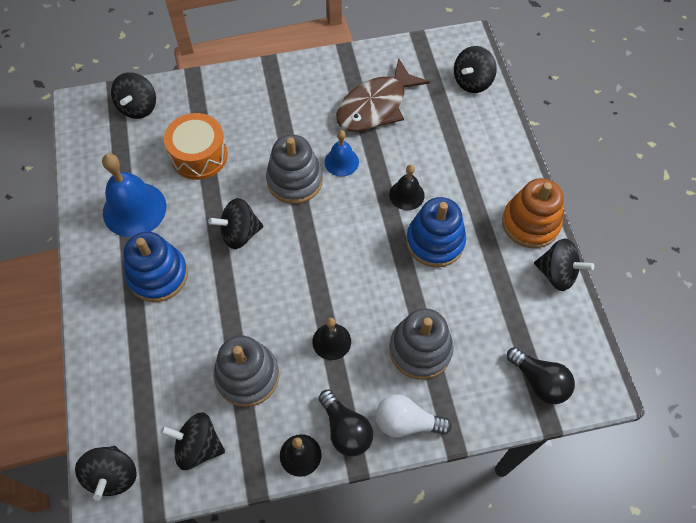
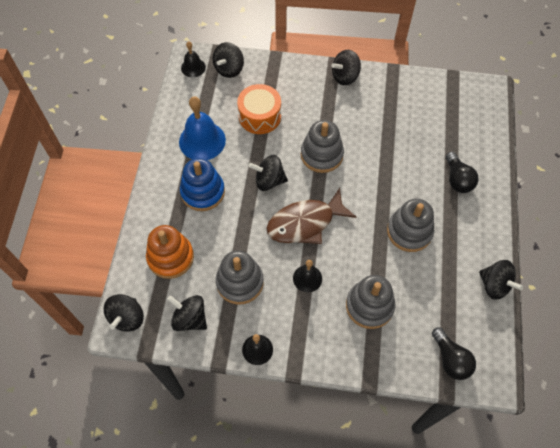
camera: 20 degrees right, 0 degrees up
black light bulb [319,390,373,456] -> black light bulb moved to [446,152,479,193]
blue bell [325,130,359,177] -> none
brown fish [336,59,430,132] -> brown fish moved to [267,188,356,244]
white light bulb [376,394,452,438] -> none
black bell [389,165,425,210] -> black bell moved to [181,41,206,77]
blue stacking toy [406,197,466,268] -> grey stacking toy [387,199,434,252]
black spinning top [454,46,497,93] -> black spinning top moved to [331,50,361,85]
orange stacking toy [502,178,564,248] -> orange stacking toy moved to [146,225,194,279]

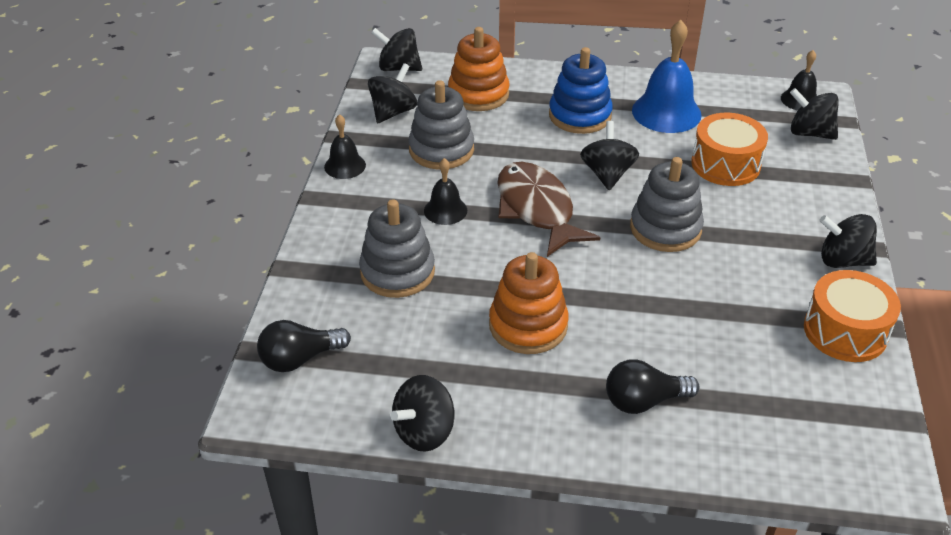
camera: 90 degrees right, 20 degrees down
black spinning top [331,50,361,85] -> black spinning top turned 45 degrees counterclockwise [819,214,877,268]
grey stacking toy [387,199,434,252] -> orange stacking toy [489,252,569,354]
none -> orange drum [804,270,901,362]

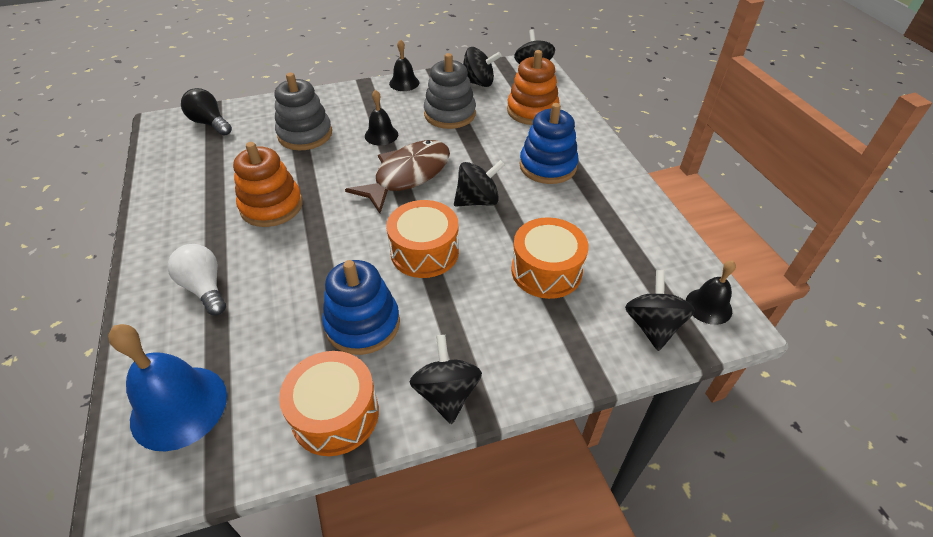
camera: 65 degrees right, 5 degrees up
black spinning top [390,375,454,452] -> none
black light bulb [606,359,699,414] -> white light bulb [168,244,226,315]
grey stacking toy [630,157,704,252] -> orange drum [386,200,459,278]
blue bell [632,20,702,133] -> blue bell moved to [108,324,227,451]
none -> blue stacking toy [322,260,400,355]

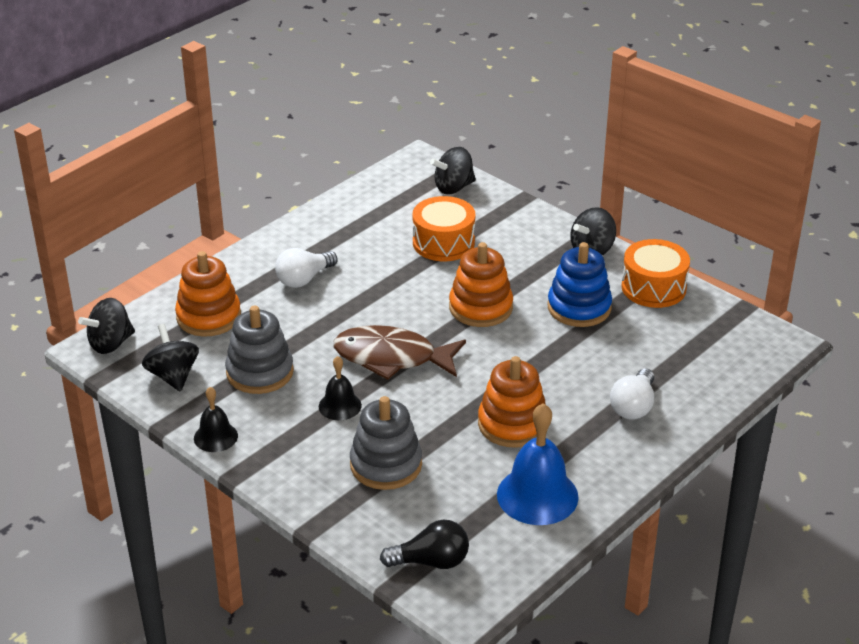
camera: 120 degrees left, 10 degrees down
blue bell [108,324,227,451] -> blue bell moved to [497,403,579,525]
black light bulb [181,88,232,135] -> black light bulb turned 105 degrees counterclockwise [380,520,469,569]
orange drum [386,200,459,278] -> orange stacking toy [449,242,513,327]
black spinning top [454,160,505,207] -> none
blue stacking toy [519,103,579,184] -> white light bulb [275,248,337,288]
black bell [686,260,736,325] -> none

